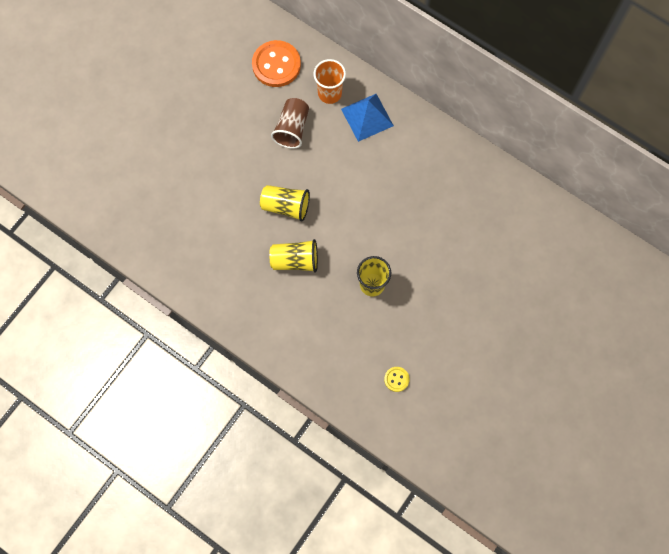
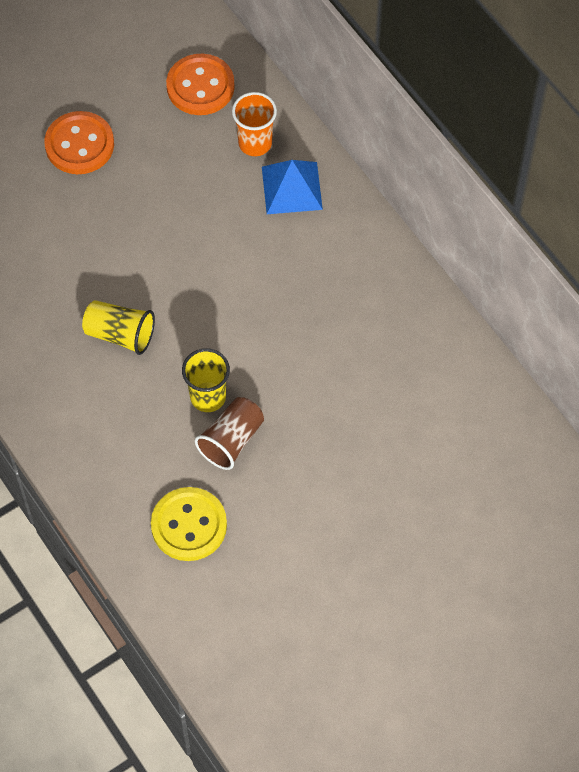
camera: 20 degrees right, 10 degrees down
yellow cup [260,185,310,222] -> none
brown cup [271,98,309,149] -> brown cup moved to [195,397,264,470]
yellow button [384,367,410,392] -> yellow button [151,487,227,561], size x2.13
none -> orange button [44,111,114,174]

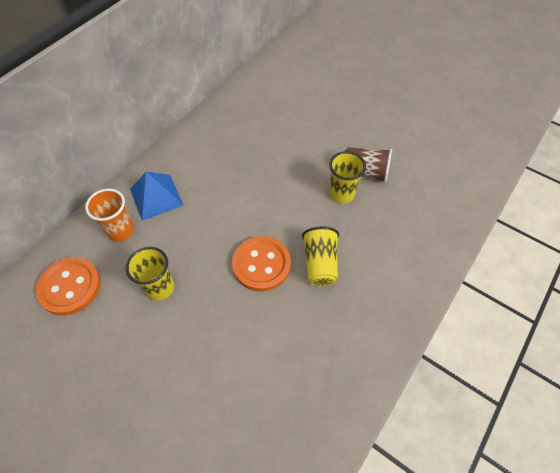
camera: 110 degrees left, 5 degrees down
orange button [44,111,114,174] -> orange button moved to [232,236,291,291]
yellow button [151,487,227,561] -> none
none -> yellow cup [126,247,174,301]

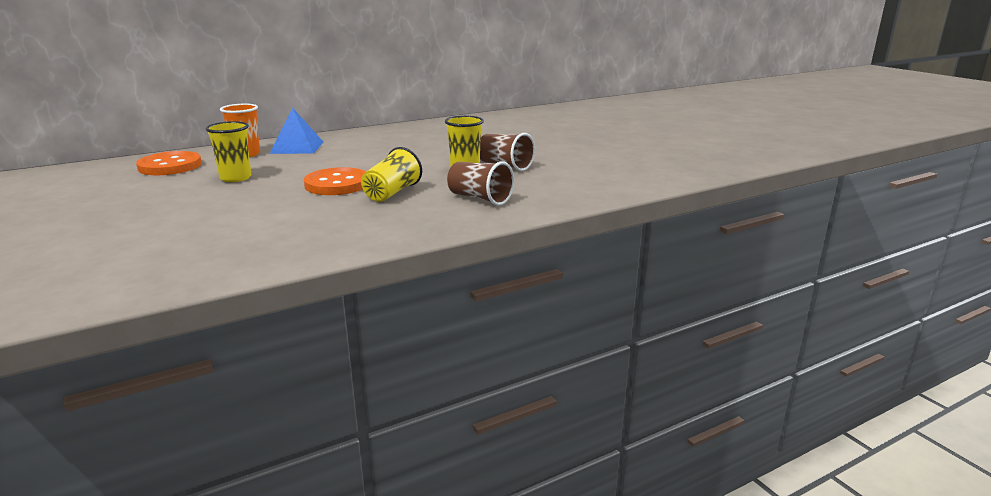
camera: 25 degrees right, 35 degrees down
none -> brown cup [447,161,514,206]

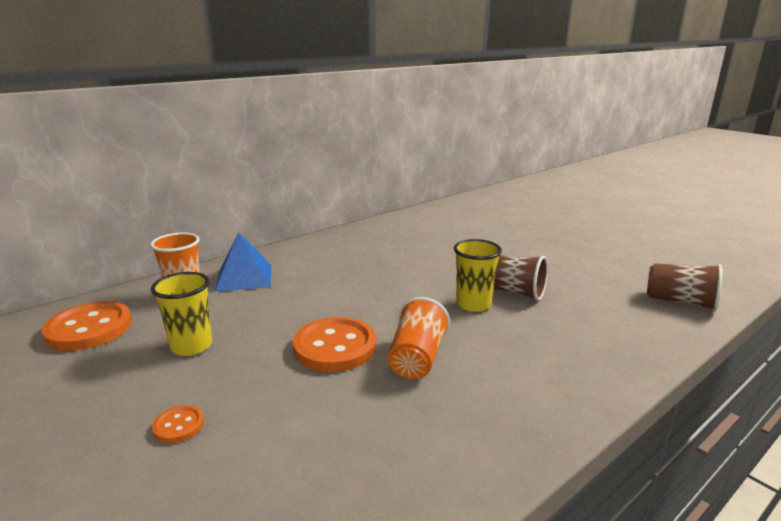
camera: 10 degrees left, 0 degrees up
yellow cup [361,147,422,202] -> orange cup [388,297,450,379]
brown cup [447,161,514,206] -> brown cup moved to [647,263,722,311]
none -> orange button [152,405,204,443]

